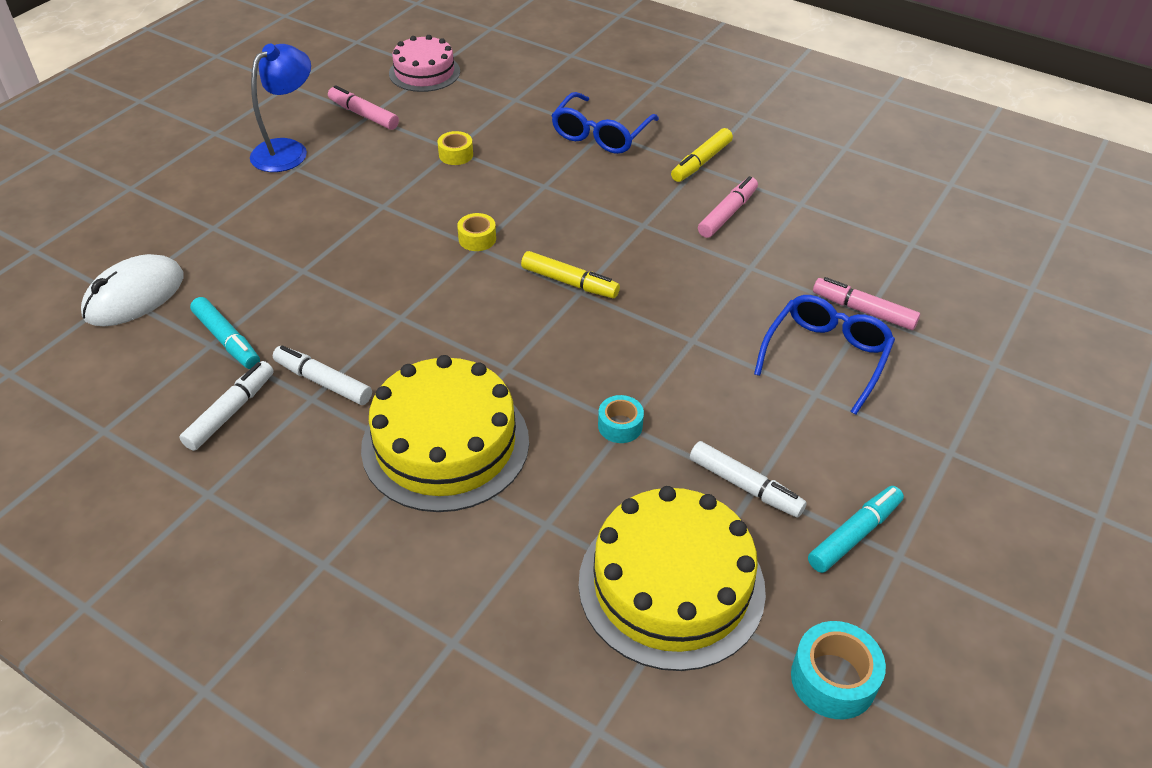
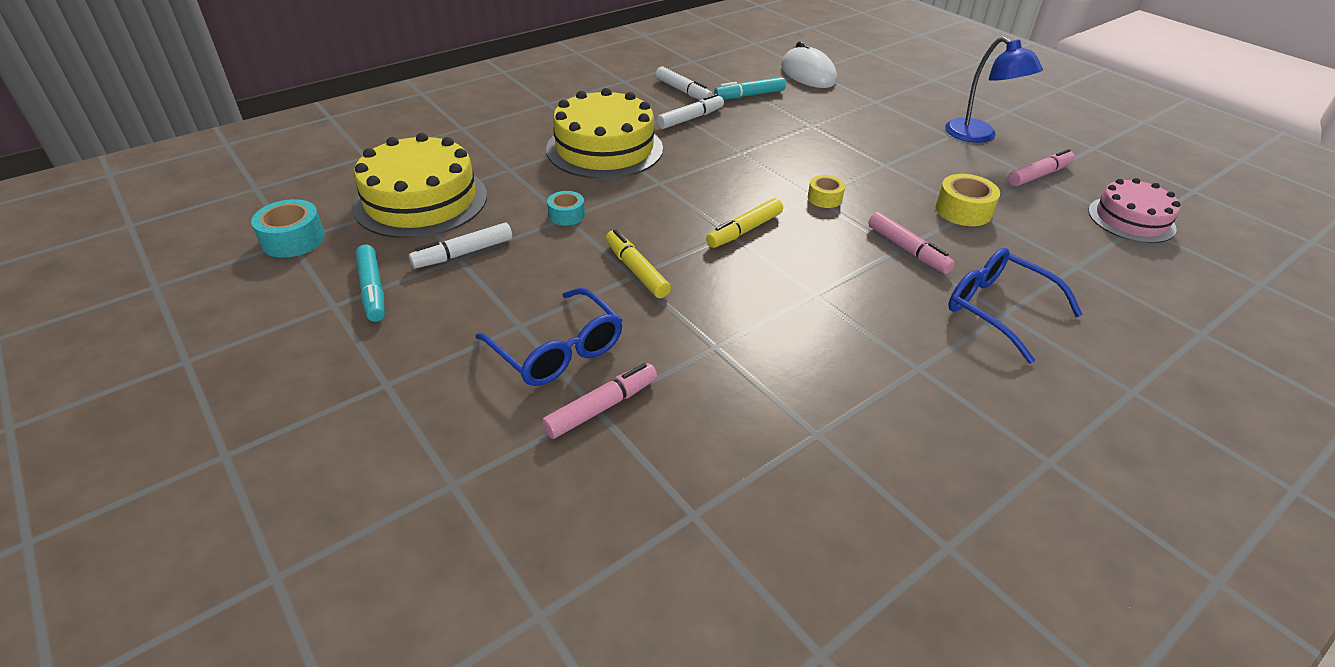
camera: 110 degrees right, 5 degrees down
yellow tape [437,131,473,165] -> yellow tape [935,174,1000,226], size x1.56
yellow marker [671,128,733,182] -> yellow marker moved to [605,229,671,298]
pink marker [698,176,758,238] -> pink marker moved to [868,212,955,274]

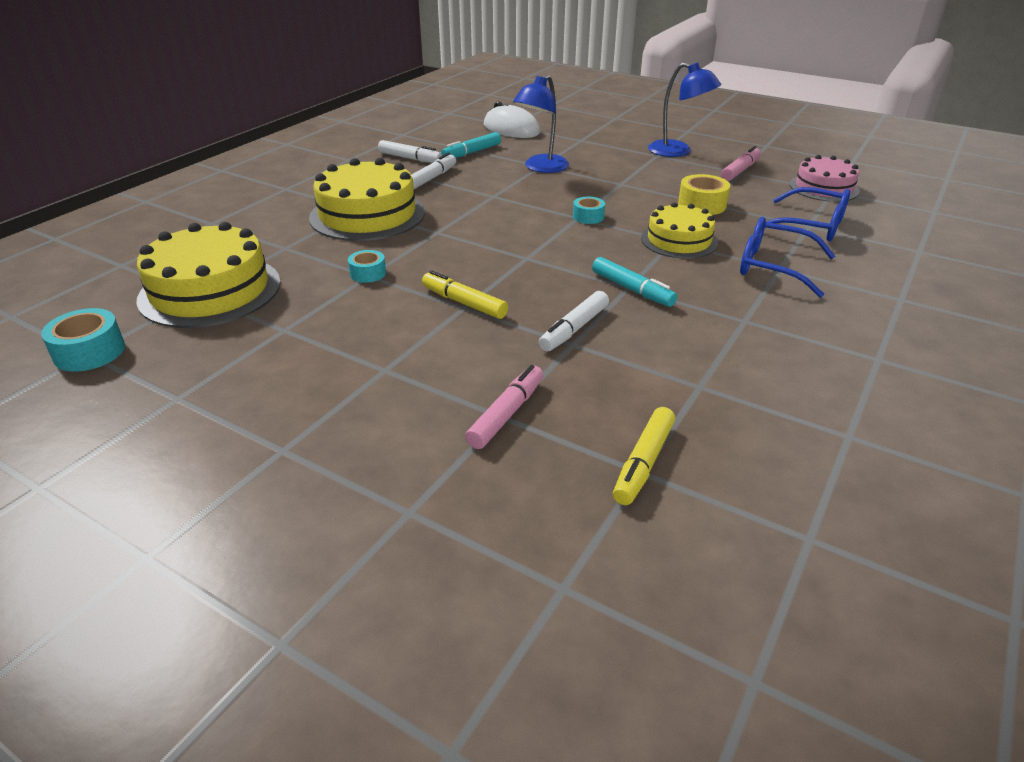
camera: 20 degrees left, 5 degrees down
turquoise marker [356,245,385,322] -> turquoise marker moved to [592,257,677,307]
white marker [409,223,512,268] -> white marker moved to [539,291,609,352]
blue glasses [475,288,623,386] -> blue glasses moved to [754,187,850,241]
yellow marker [706,198,783,248] -> yellow marker moved to [613,407,675,505]
yellow tape [808,175,845,208] -> turquoise tape [573,197,605,224]
pink marker [868,212,955,274] -> yellow cake [641,202,718,259]
none -> blue lamp [513,75,569,173]

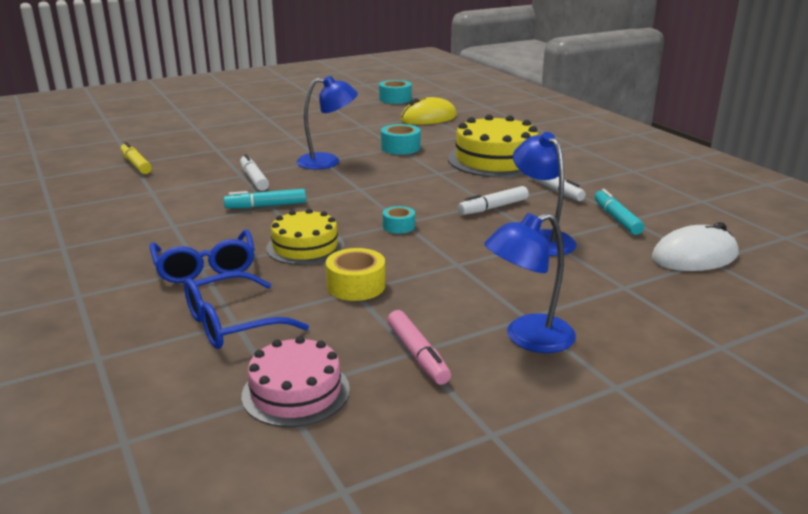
camera: 120 degrees right, 10 degrees down
yellow cake [136,222,281,328] -> yellow mouse [401,97,457,124]
turquoise tape [348,250,386,283] -> turquoise tape [381,124,420,155], size x1.56
white marker [378,140,442,163] -> white marker moved to [458,186,529,215]
yellow marker [422,270,508,319] -> blue lamp [296,76,358,170]
pink marker [465,365,543,449] -> none
blue glasses [740,217,835,298] -> blue glasses turned 105 degrees clockwise [150,230,255,283]

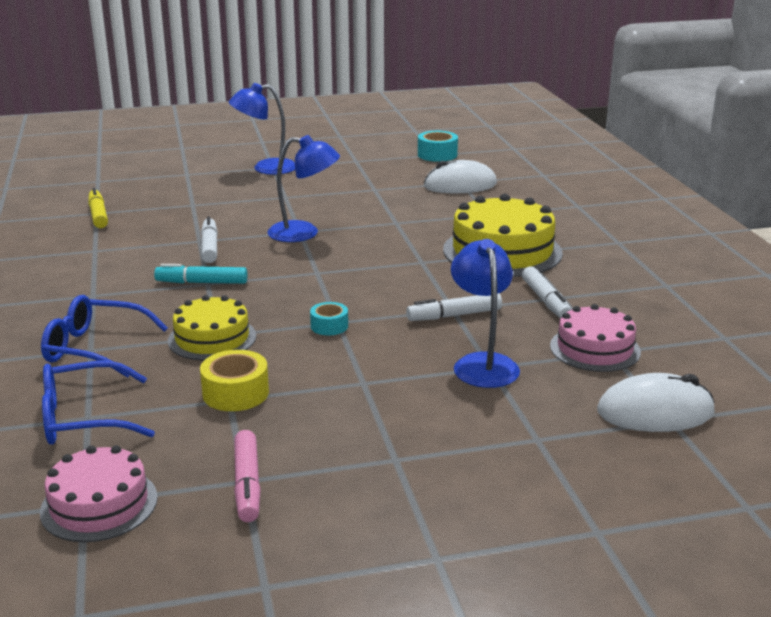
camera: 15 degrees right, 0 degrees up
blue glasses [150,230,255,283] -> blue glasses turned 105 degrees clockwise [41,295,168,378]
turquoise tape [381,124,420,155] -> none
yellow mouse [401,97,457,124] -> white mouse [424,160,497,193]
blue lamp [484,213,576,353] -> blue lamp moved to [229,83,295,175]
turquoise marker [595,189,644,235] -> pink cake [550,304,641,372]

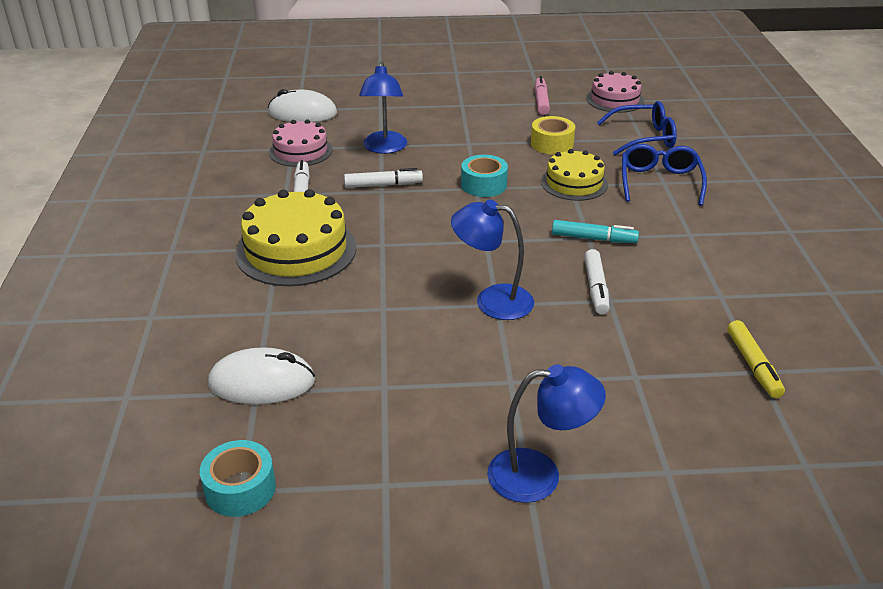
camera: 170 degrees left, 10 degrees up
blue glasses [41,295,168,378] -> blue glasses turned 105 degrees counterclockwise [622,144,707,206]
turquoise tape [310,302,348,335] -> turquoise tape [461,155,508,197], size x1.56

